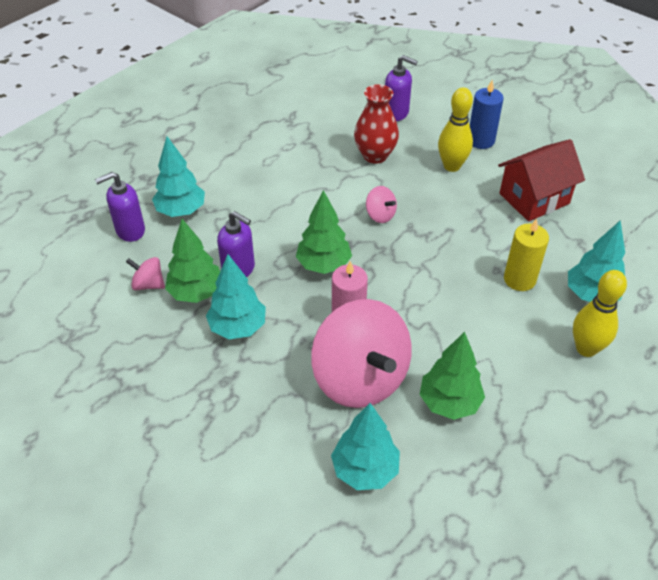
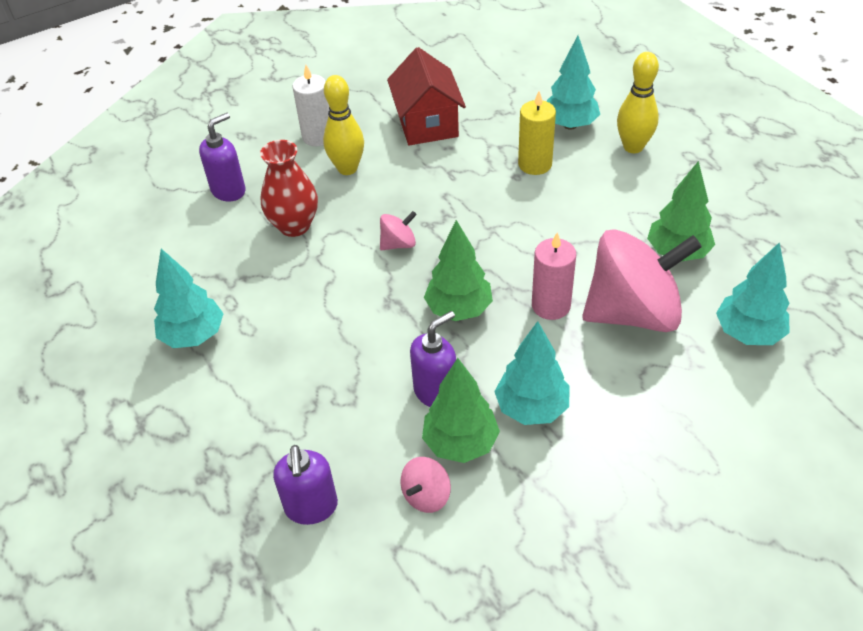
camera: 70 degrees left, 0 degrees up
turquoise tree [152,136,205,217] -> turquoise tree moved to [154,249,224,348]
blue candle [470,80,504,149] -> white candle [293,65,329,146]

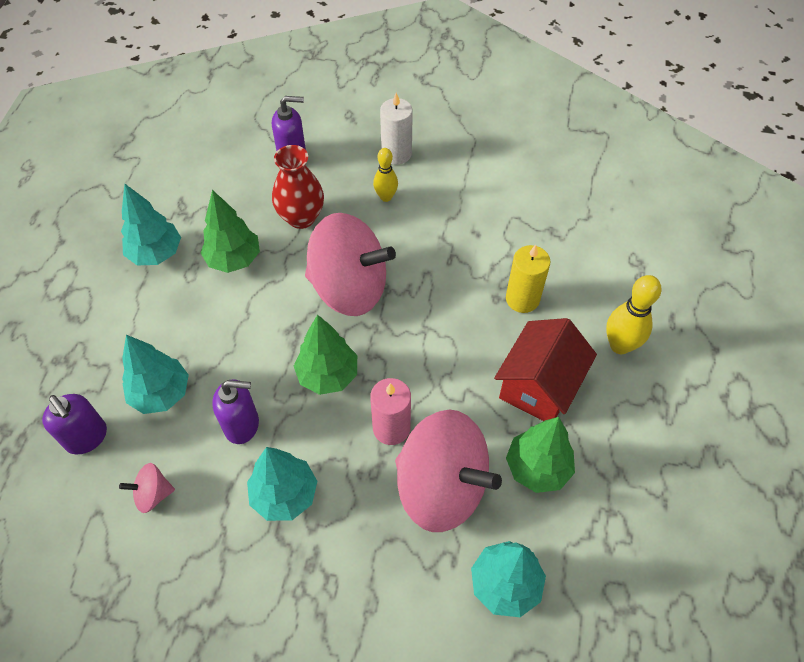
camera: 40 degrees right, 10 degrees up
purple soap dispenser [273,445,338,525] -> purple soap dispenser turned 75 degrees counterclockwise [42,394,107,454]
yellow bowling pin [323,75,364,175] -> yellow bowling pin [373,148,398,202], size x0.65
pink spinning top [380,211,417,250] -> pink spinning top [305,213,396,316], size x2.41
red house [387,47,466,145] -> red house moved to [494,318,597,421]
green tree [422,358,500,463] -> green tree moved to [201,190,260,273]
turquoise tree [547,36,600,130] -> turquoise tree moved to [122,335,189,414]

